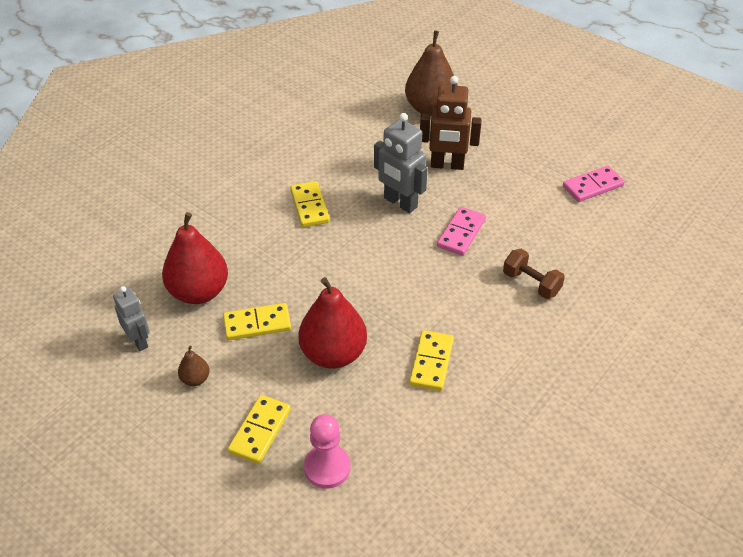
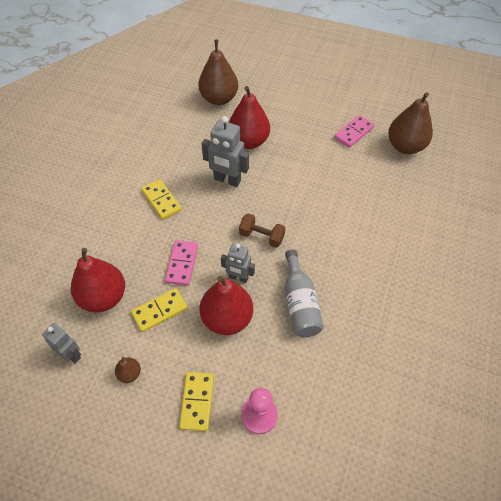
camera: 20 degrees left, 10 degrees up
yellow domino [409,330,454,391] -> grey bottle [285,249,324,337]
brown robot [420,76,482,170] -> red pear [229,86,270,149]
pink domino [437,207,486,256] -> pink domino moved to [165,240,198,286]
brown dumbbell [503,249,565,299] -> brown dumbbell moved to [239,213,286,248]
none -> grey robot [221,243,255,283]
none -> brown pear [388,92,433,154]

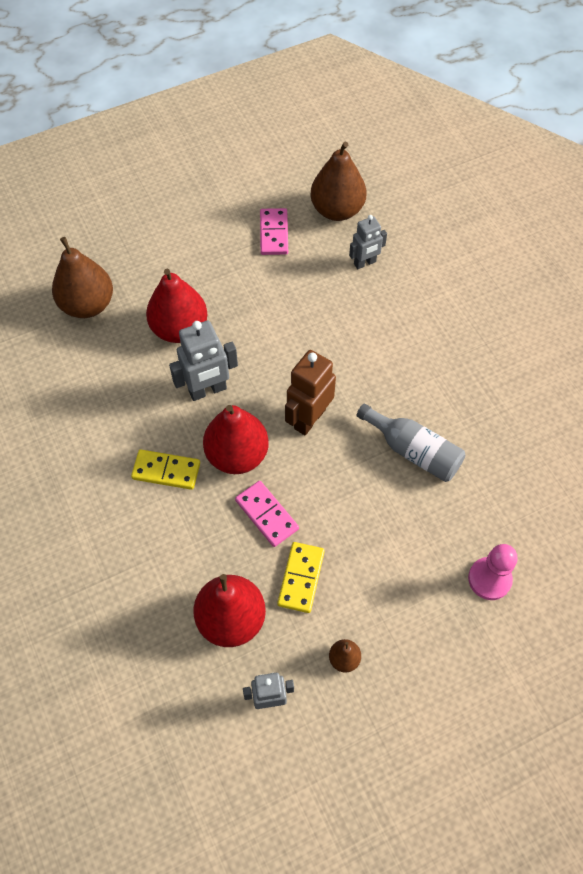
camera: 45 degrees left, 5 degrees up
yellow domino [179,372,214,431] -> none
red pear [200,276,253,335] -> red pear moved to [203,405,269,474]
grey robot [221,243,255,283] -> grey robot moved to [349,215,387,269]
brown dumbbell [239,213,286,248] -> brown robot [285,350,336,435]

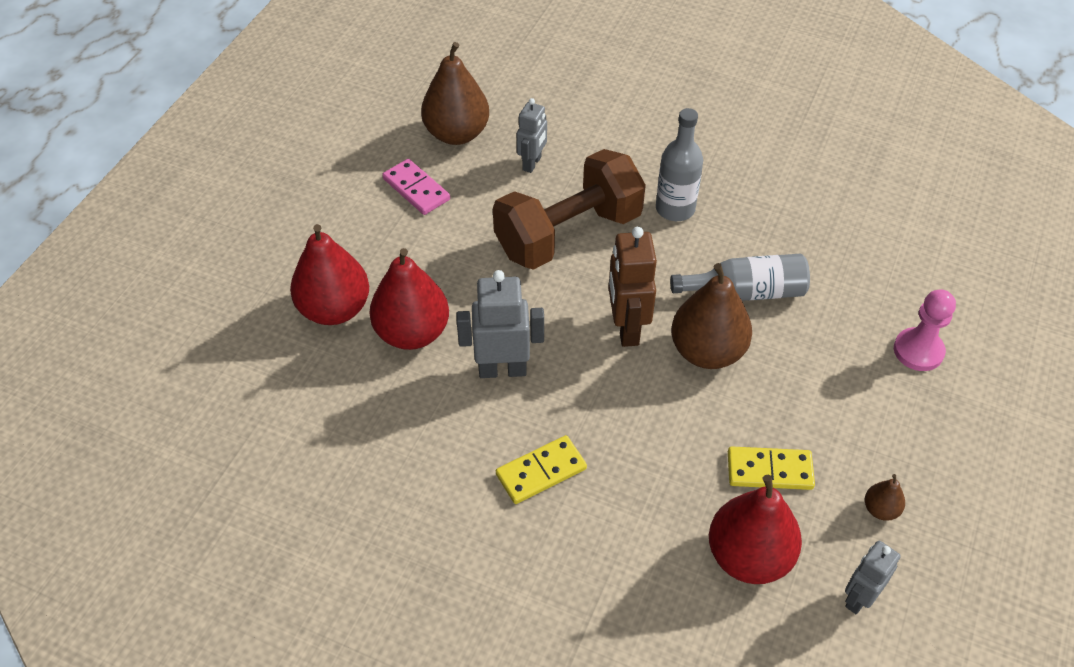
camera: 40 degrees left, 10 degrees down
brown pear [52,237,113,318] -> brown pear moved to [671,263,752,369]
grey robot [169,321,238,401] -> grey robot turned 120 degrees counterclockwise [456,270,544,378]
red pear [203,405,269,474] -> red pear moved to [290,224,369,325]
pink domino [235,481,299,547] -> none
yellow domino [277,542,325,613] -> yellow domino turned 60 degrees counterclockwise [728,446,815,490]
none -> brown dumbbell [493,149,646,270]
none -> grey bottle [656,108,703,221]

